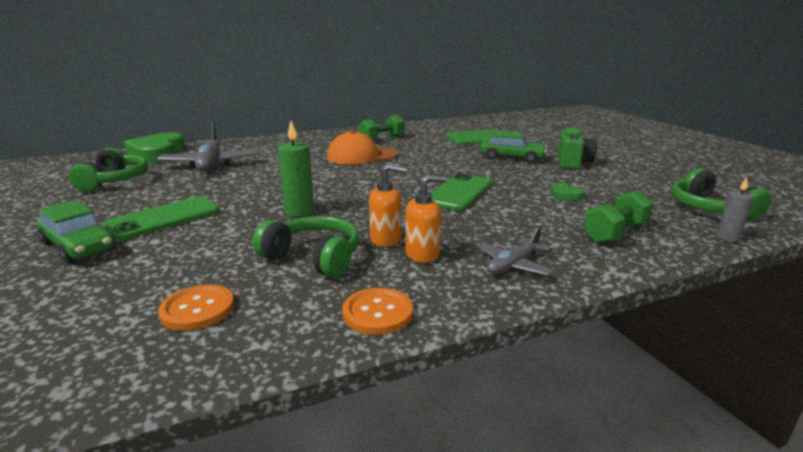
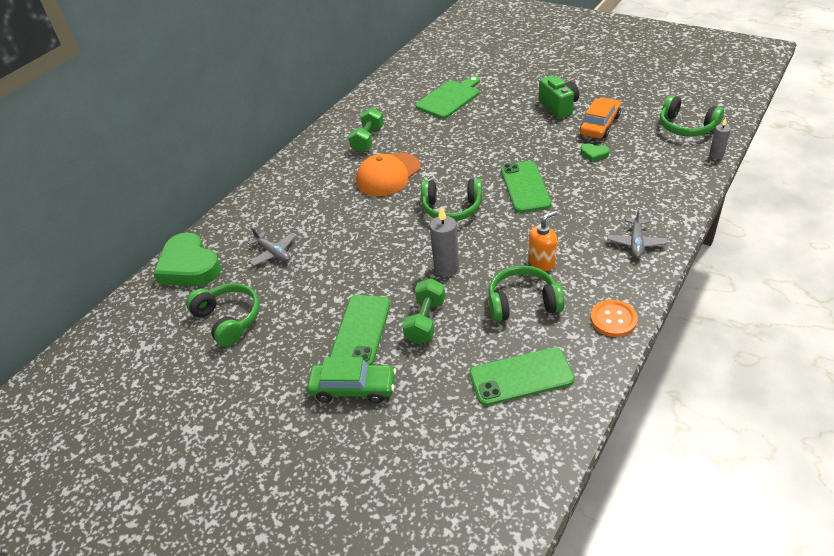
camera: 30 degrees left, 20 degrees up
grey plane [157,121,259,172] -> grey plane [247,227,296,266], size x0.54
orange button [158,284,234,331] -> green phone [469,347,575,406]
green candle [278,121,314,217] -> grey candle [430,206,459,276]
orange soap dispenser [405,175,447,263] -> none
green car [480,131,547,163] -> none
green dumbbell [583,190,654,243] -> green dumbbell moved to [402,278,445,344]
none -> green headphones [421,179,482,221]
none -> orange car [580,97,621,138]

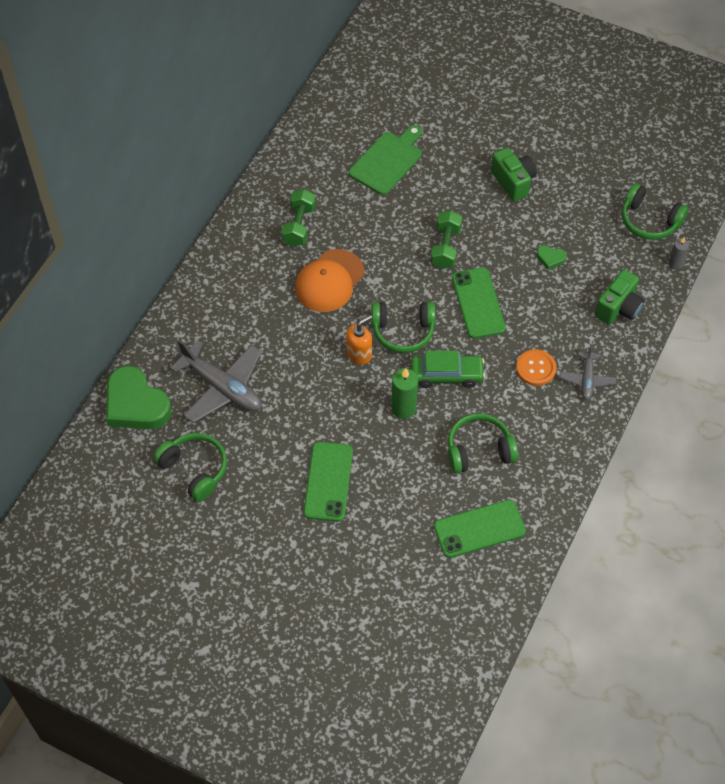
camera: 10 degrees left, 15 degrees up
grey plane [247,227,296,266] -> grey plane [170,340,262,423], size x1.84
green car [307,357,396,403] -> green car moved to [411,351,485,388]
green dumbbell [402,278,445,344] -> green dumbbell moved to [431,210,462,269]
grey candle [430,206,459,276] -> green candle [391,368,418,419]
orange soap dispenser [528,210,557,271] -> orange soap dispenser moved to [346,315,372,364]
orange car [580,97,621,138] -> none
orange button [590,300,638,337] -> orange button moved to [516,349,557,386]
none -> green camera [595,269,644,325]

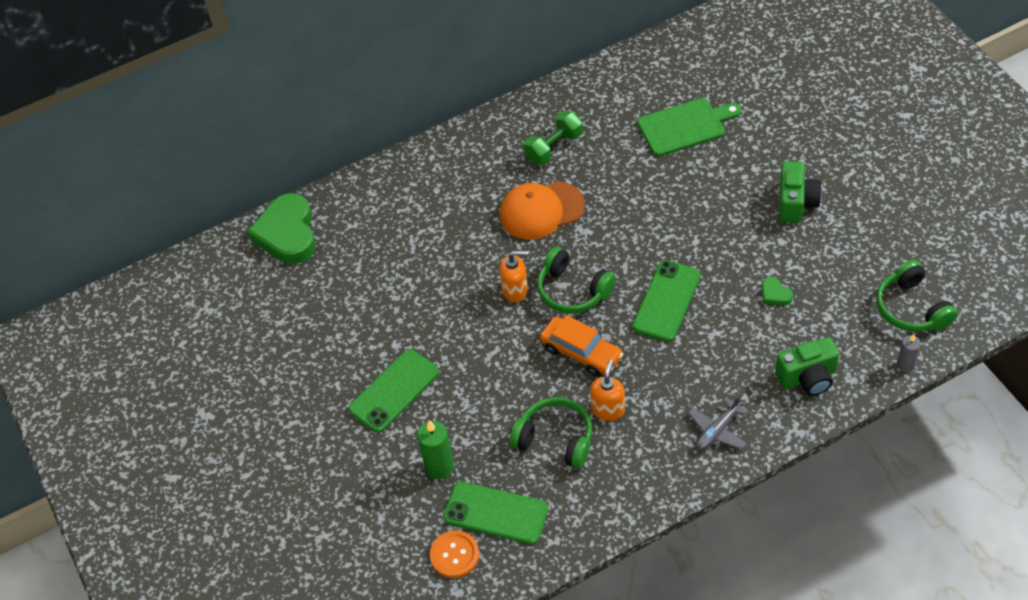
camera: 40 degrees right, 5 degrees down
green headphones [153,433,227,502] -> none
grey plane [170,340,262,423] -> none
green candle [391,368,418,419] -> green candle moved to [417,420,454,479]
green car [411,351,485,388] -> orange car [540,315,623,377]
green dumbbell [431,210,462,269] -> none
orange button [516,349,557,386] -> orange button moved to [430,531,479,578]
none -> orange soap dispenser [590,360,625,421]

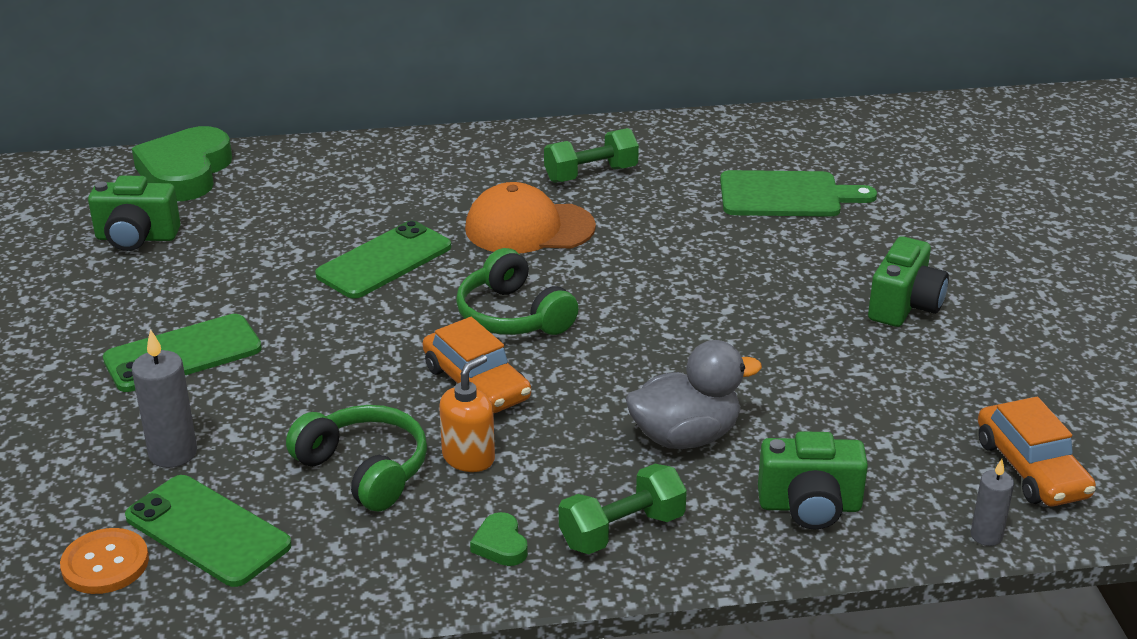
camera: 15 degrees right, 20 degrees down
green candle [417,420,454,479] -> grey candle [132,329,197,468]
orange soap dispenser [500,250,528,302] -> none
green phone [633,260,701,342] -> green phone moved to [315,221,451,299]
grey plane [688,395,748,450] -> green dumbbell [559,464,687,554]
green heart [762,276,793,306] -> green heart moved to [470,512,528,566]
green headphones [876,260,958,332] -> orange car [978,397,1096,506]
none -> green camera [88,175,180,251]
none -> grey duck [626,340,762,449]

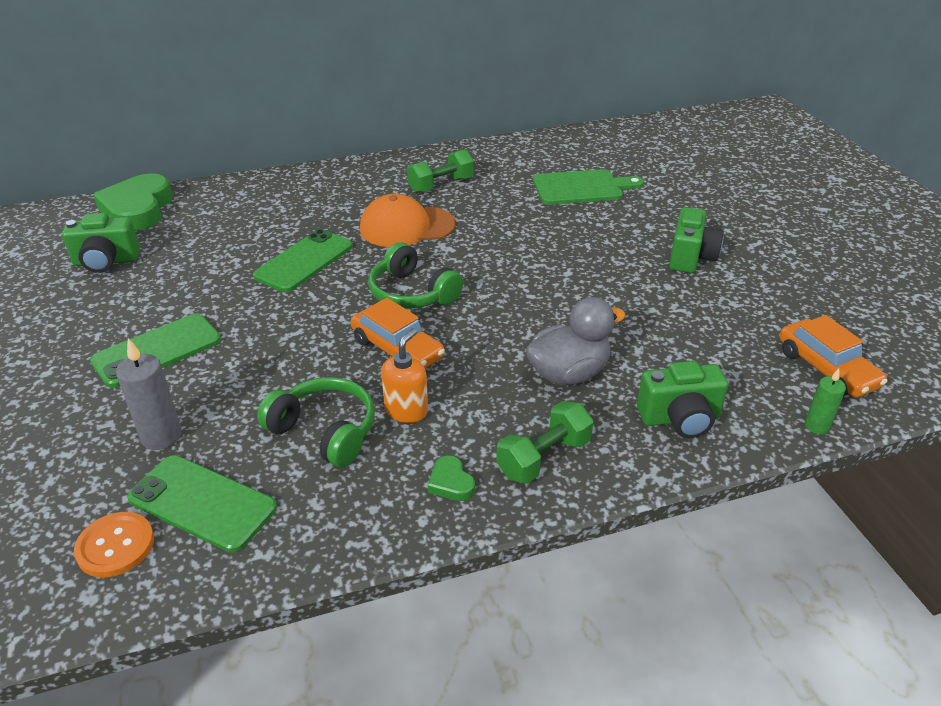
camera: 10 degrees left, 5 degrees up
grey candle [971,459,1014,546] -> green candle [805,369,846,434]

